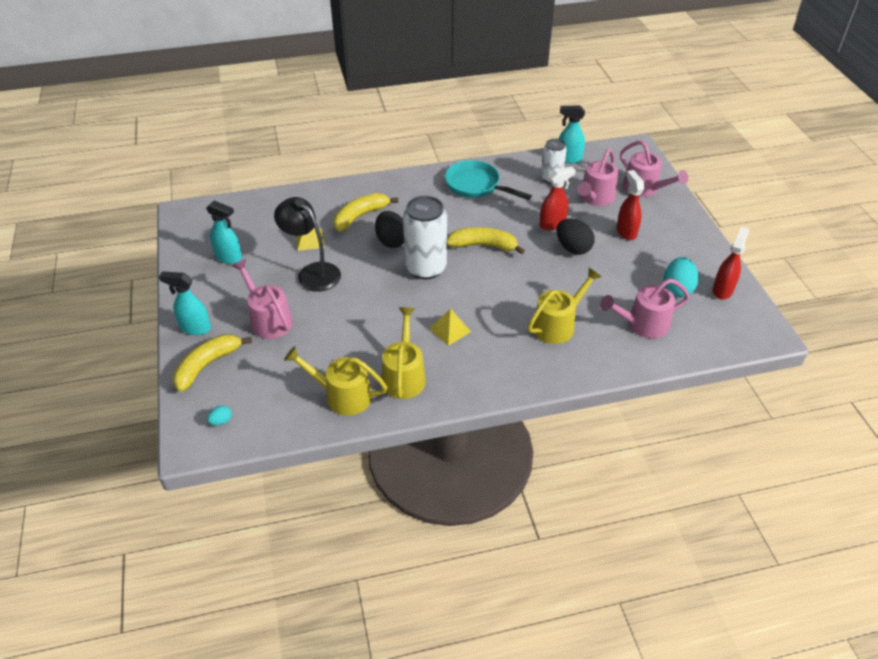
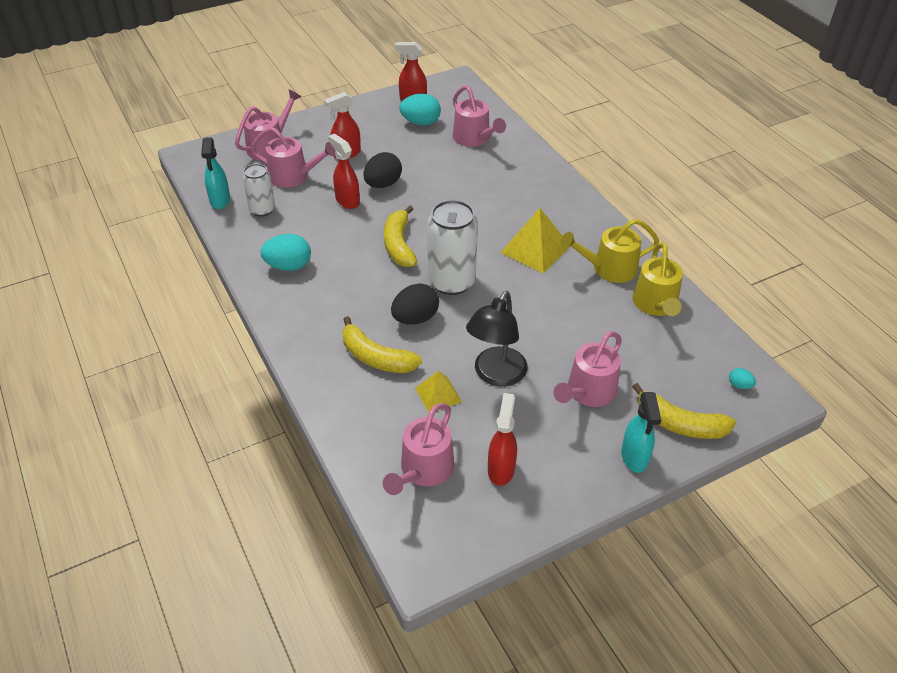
camera: 105 degrees left, 0 degrees up
turquoise spray bottle [206,200,242,264] -> red spray bottle [488,393,517,486]
yellow pyramid [429,308,471,346] -> yellow pyramid [500,208,570,274], size x1.66
turquoise pan [445,160,532,200] -> turquoise egg [260,234,311,271]
yellow watering can [528,268,602,344] -> none
none -> pink watering can [383,403,454,495]

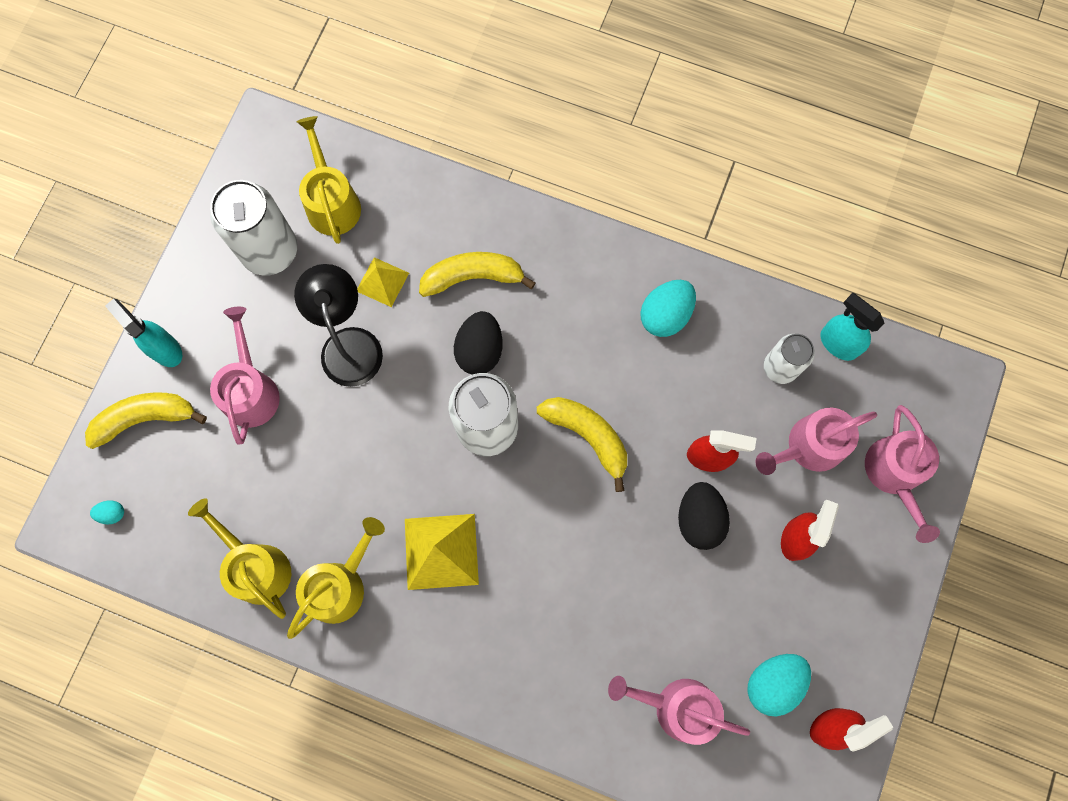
camera: 140 degrees right, 30 degrees up
pink watering can [383,403,454,495] -> yellow watering can [297,116,361,244]
red spray bottle [488,393,517,486] -> white can [210,180,297,276]

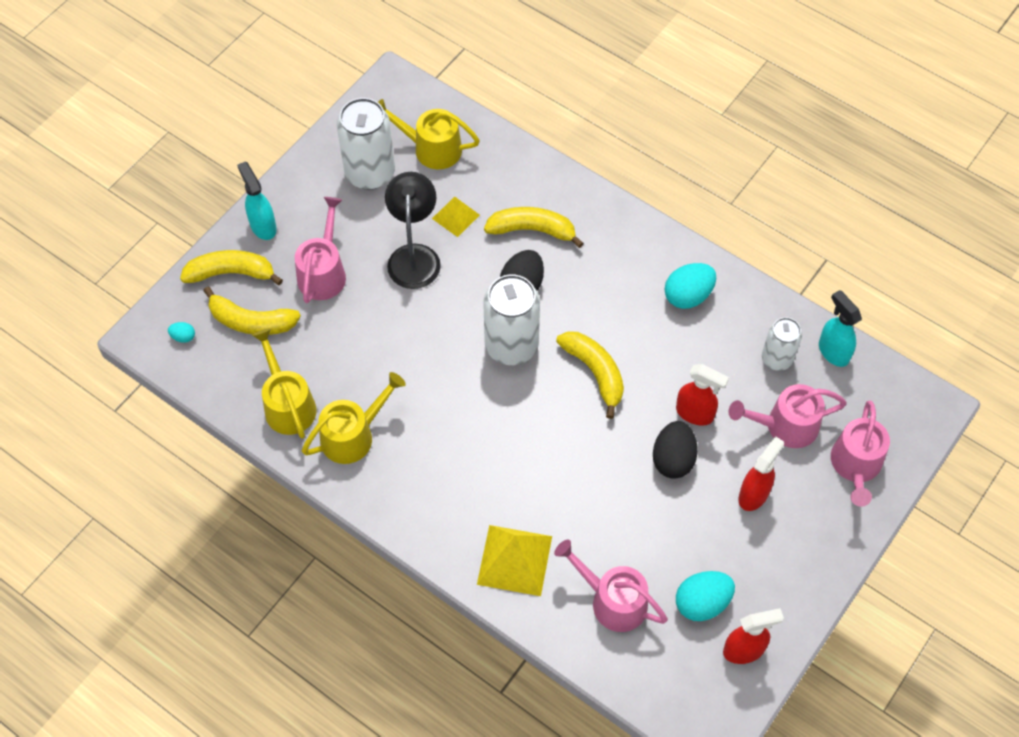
camera: 15 degrees right, 15 degrees down
yellow watering can [297,116,361,244] -> yellow watering can turned 75 degrees counterclockwise [378,99,480,169]
yellow pyramid [405,514,479,590] -> yellow pyramid moved to [477,525,552,596]
none -> yellow banana [203,286,301,335]

